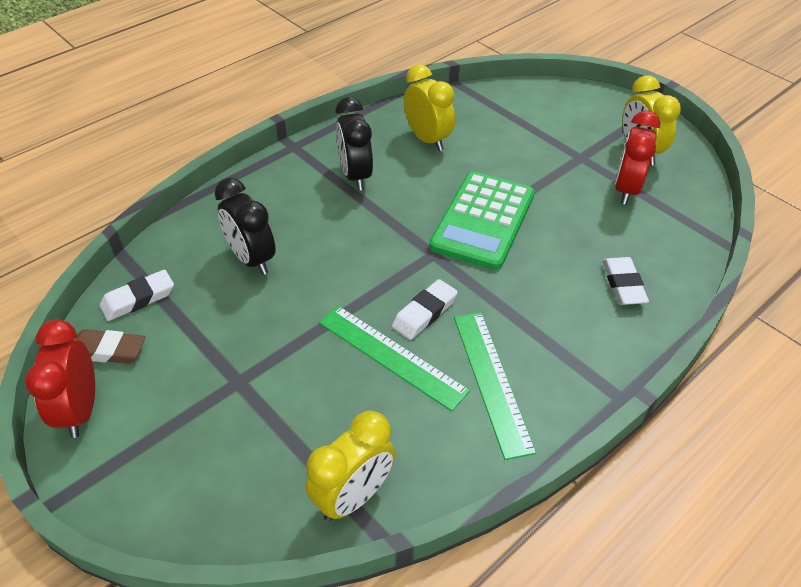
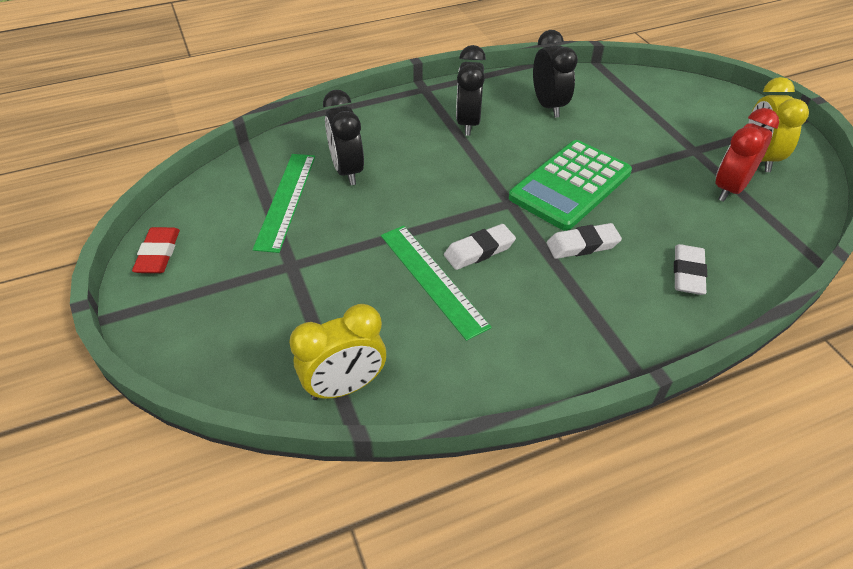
camera: 20 degrees right, 0 degrees up
red clock [25,319,95,438] -> red eraser [132,227,180,273]
brown eraser [75,329,145,364] -> none
white eraser [100,269,174,321] -> white eraser moved to [547,223,622,259]
yellow clock [404,64,455,151] -> black clock [533,30,578,118]
green ruler [454,312,536,460] -> green ruler moved to [253,154,315,253]

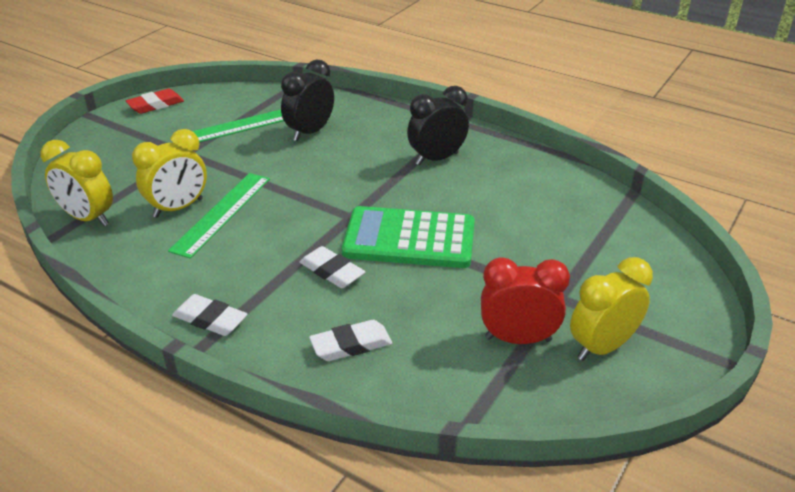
camera: 55 degrees right, 10 degrees down
white eraser [444,224,516,270] -> white eraser moved to [172,294,247,336]
black clock [533,30,578,118] -> none
none -> yellow clock [132,129,207,218]

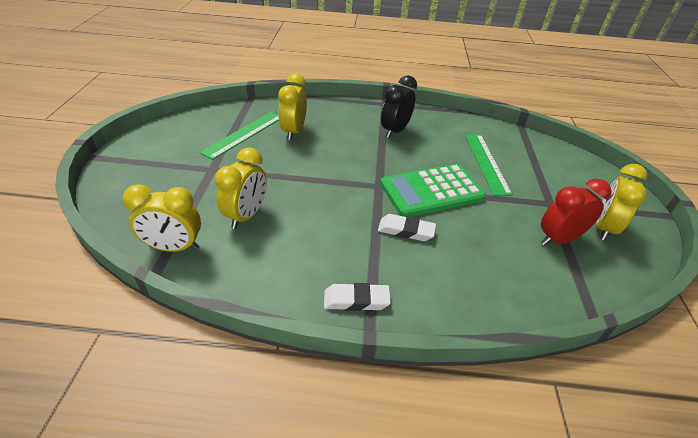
camera: 30 degrees left, 5 degrees up
red eraser [126,89,184,114] -> none
green ruler [168,173,270,259] -> green ruler moved to [465,134,513,196]
black clock [281,60,334,141] -> yellow clock [278,73,307,140]
white eraser [309,320,392,361] -> none

